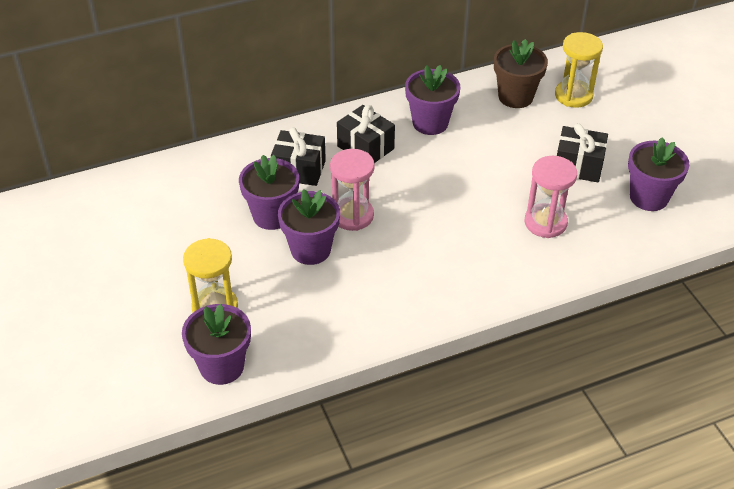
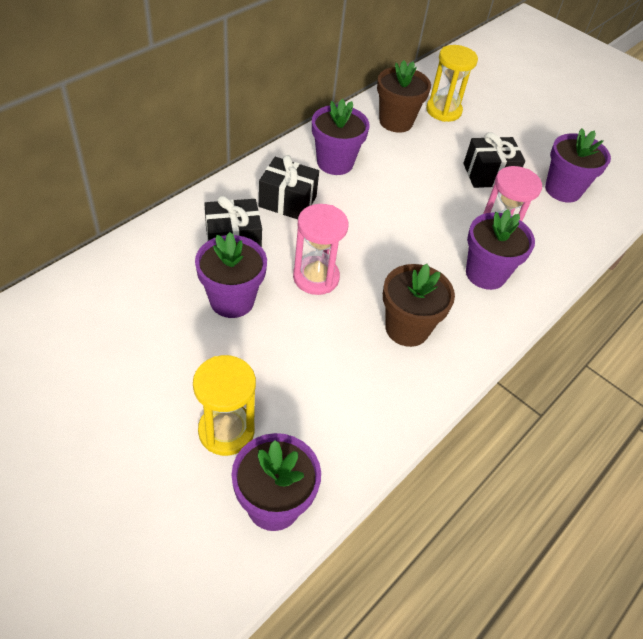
camera: 30 degrees left, 5 degrees up
purple flower pot [278,189,340,265] -> purple flower pot moved to [466,209,535,290]
none -> brown flower pot [383,264,455,347]

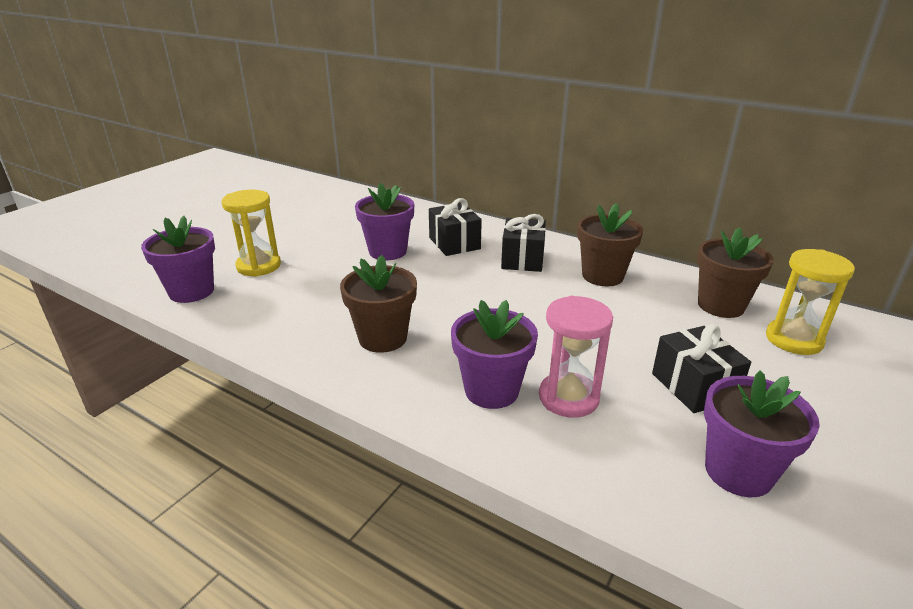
camera: 85 degrees right, 20 degrees down
pink hourglass [293,204,348,295] -> none
purple flower pot [312,99,370,175] -> brown flower pot [577,203,643,286]

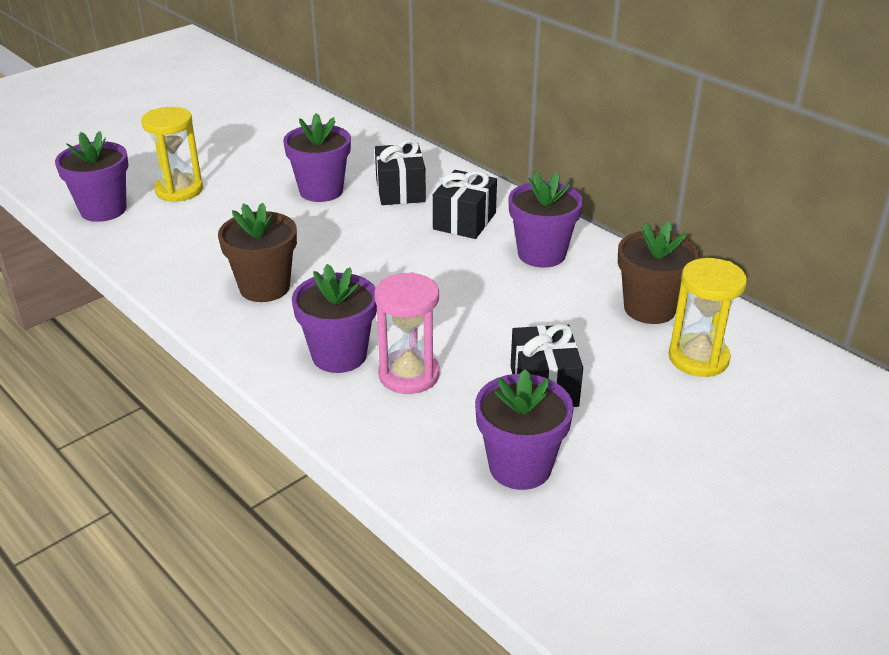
camera: 15 degrees right, 5 degrees up
brown flower pot [577,203,643,286] -> purple flower pot [508,172,583,268]

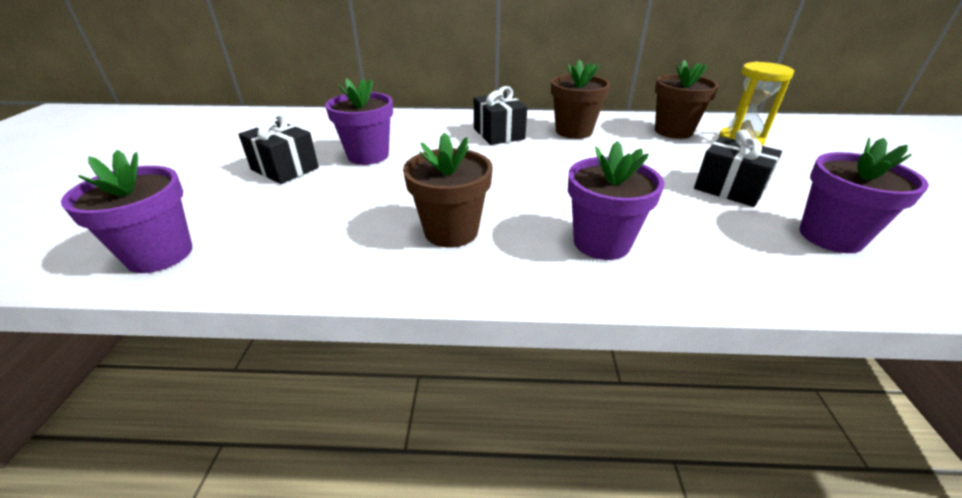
camera: 45 degrees left, 0 degrees up
yellow hourglass [141,107,203,202] -> none
pink hourglass [374,272,440,394] -> none
black gift [375,139,426,205] -> black gift moved to [238,113,319,184]
purple flower pot [508,172,583,268] -> brown flower pot [551,60,610,139]

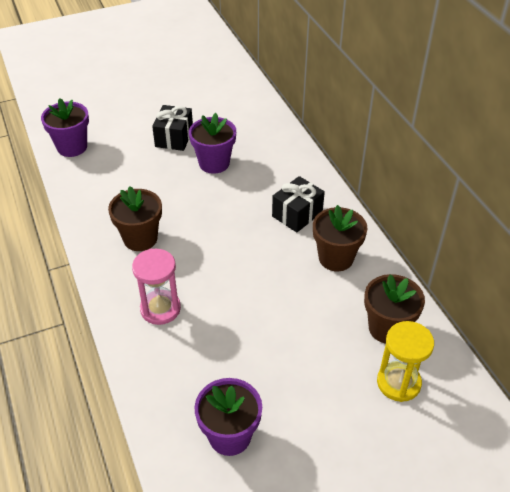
camera: 65 degrees right, 10 degrees up
purple flower pot [568,141,665,260] -> pink hourglass [132,249,181,325]
black gift [694,130,782,207] -> none

